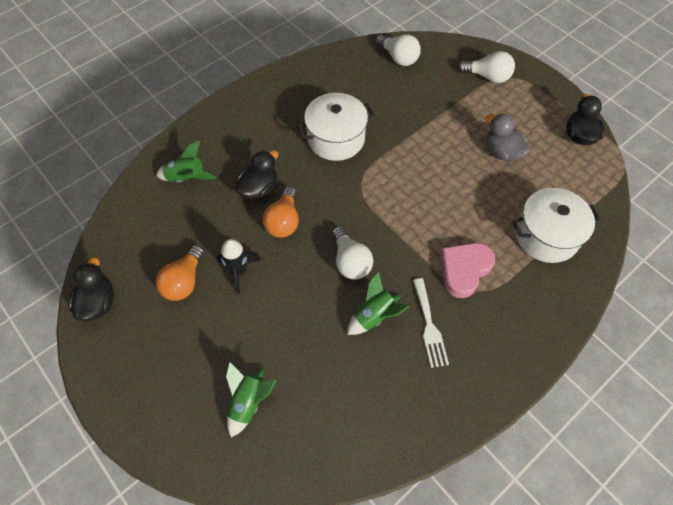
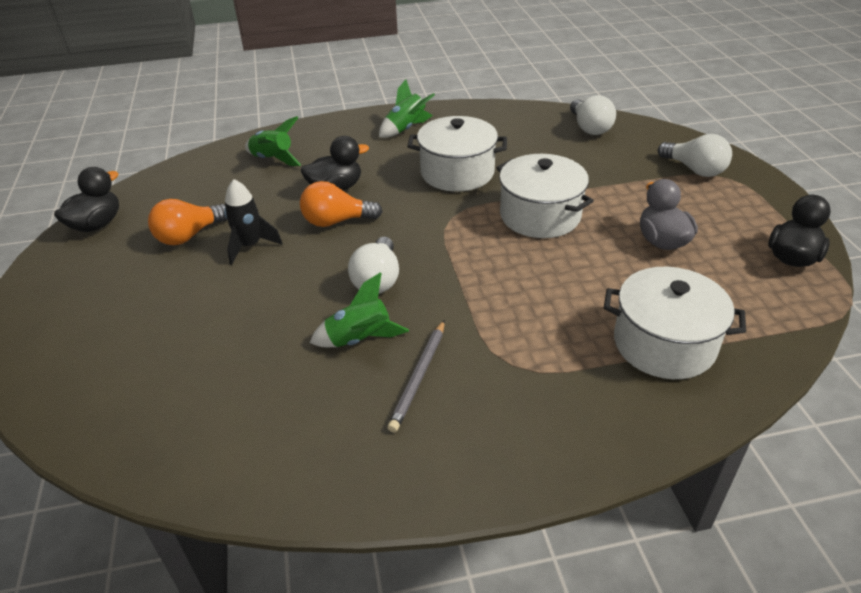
camera: 30 degrees right, 20 degrees down
green rocket [226,361,276,437] -> green rocket moved to [379,79,435,138]
orange light bulb [263,187,299,238] -> orange light bulb turned 45 degrees clockwise [300,181,383,227]
white fork [413,278,449,368] -> grey pencil [387,320,445,432]
pink heart [440,243,495,298] -> none
none -> white pot [496,154,594,238]

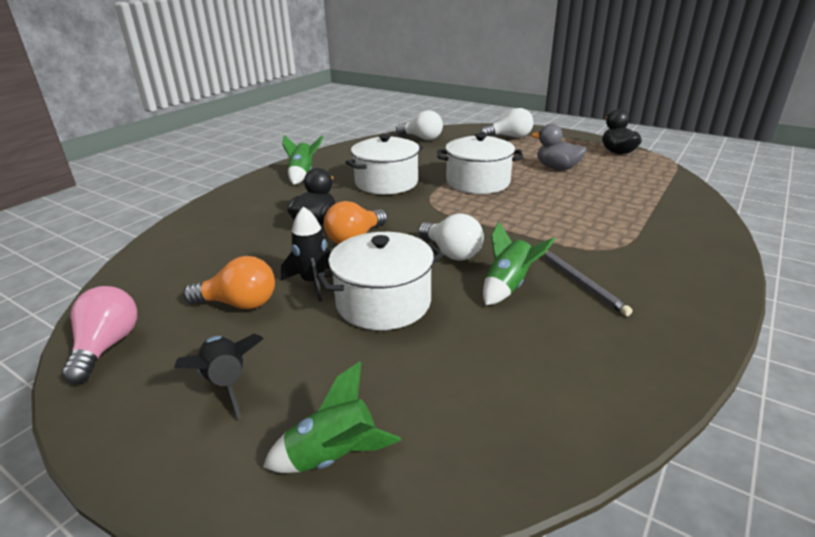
camera: 45 degrees left, 10 degrees down
black duck [54,167,119,232] -> pink light bulb [61,286,137,384]
orange light bulb [148,199,227,245] -> orange light bulb turned 90 degrees counterclockwise [183,256,275,309]
green rocket [245,116,301,166] -> green rocket moved to [263,362,401,473]
white pot [604,267,746,379] -> white pot moved to [316,232,444,330]
none -> black rocket [174,334,264,419]

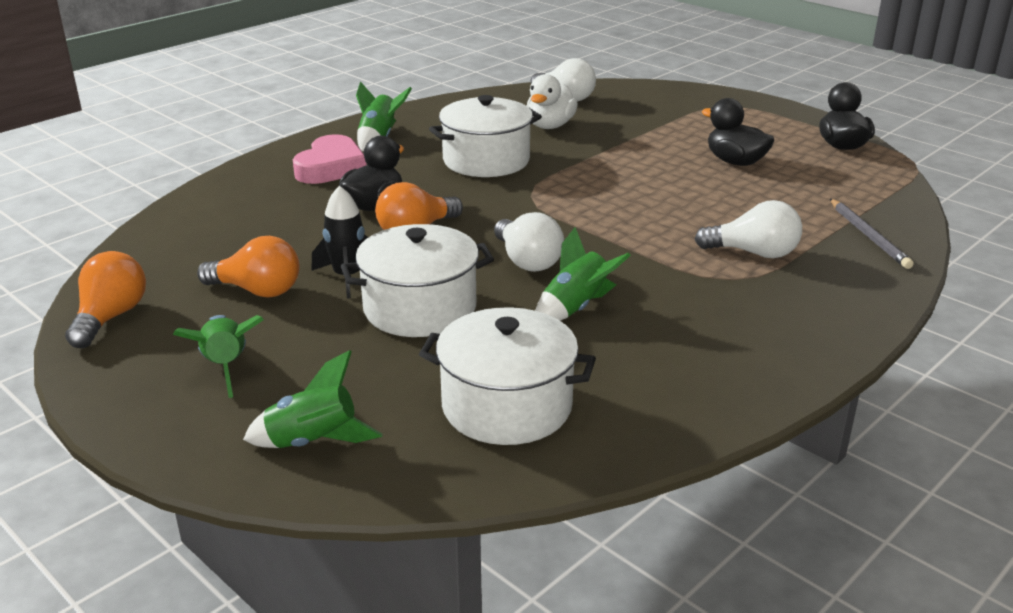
camera: 10 degrees right, 0 degrees up
pink light bulb [61,286,137,384] -> orange light bulb [65,251,146,348]
black rocket [174,334,264,419] -> green rocket [173,315,264,398]
white pot [437,133,523,194] -> white pot moved to [419,307,596,445]
white light bulb [481,108,534,138] -> white light bulb moved to [694,200,802,258]
grey duck [531,124,587,170] -> black duck [702,98,774,166]
grey pencil [543,251,632,316] -> grey pencil moved to [830,199,914,269]
none -> pink heart [293,134,366,184]
none -> white duck [527,74,578,129]

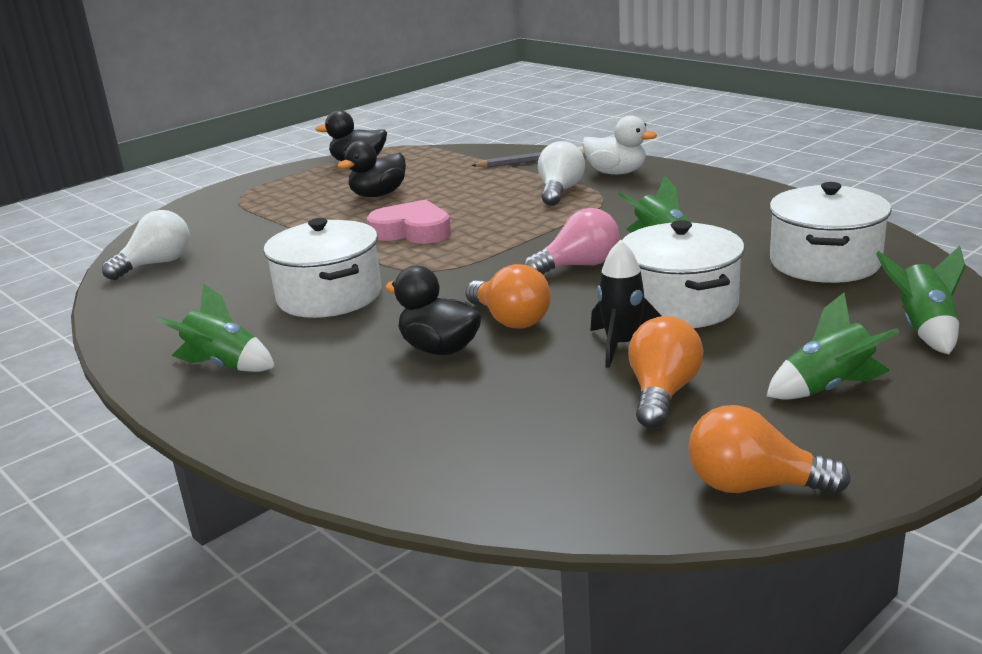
camera: 85 degrees left, 5 degrees down
pink heart [293,134,366,184] -> pink heart moved to [367,200,451,244]
white light bulb [494,212,564,272] -> pink light bulb [524,208,620,275]
white duck [527,74,578,129] -> white duck moved to [582,115,657,175]

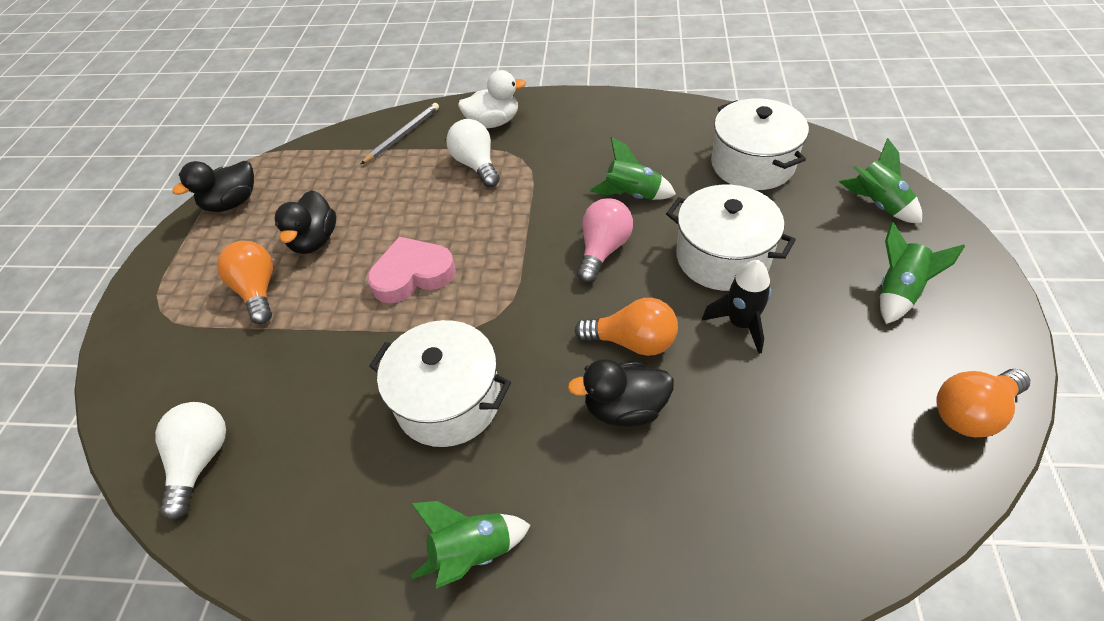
camera: 40 degrees left, 25 degrees up
orange light bulb [628,316,703,428] -> orange light bulb moved to [217,241,273,324]

